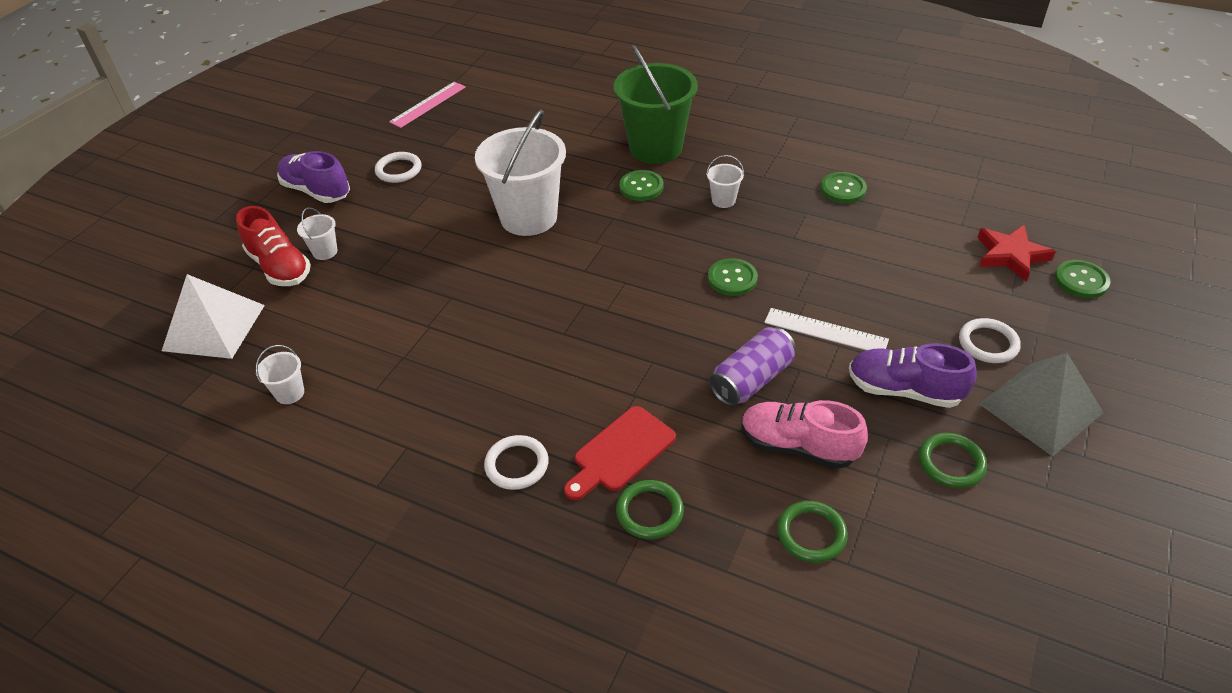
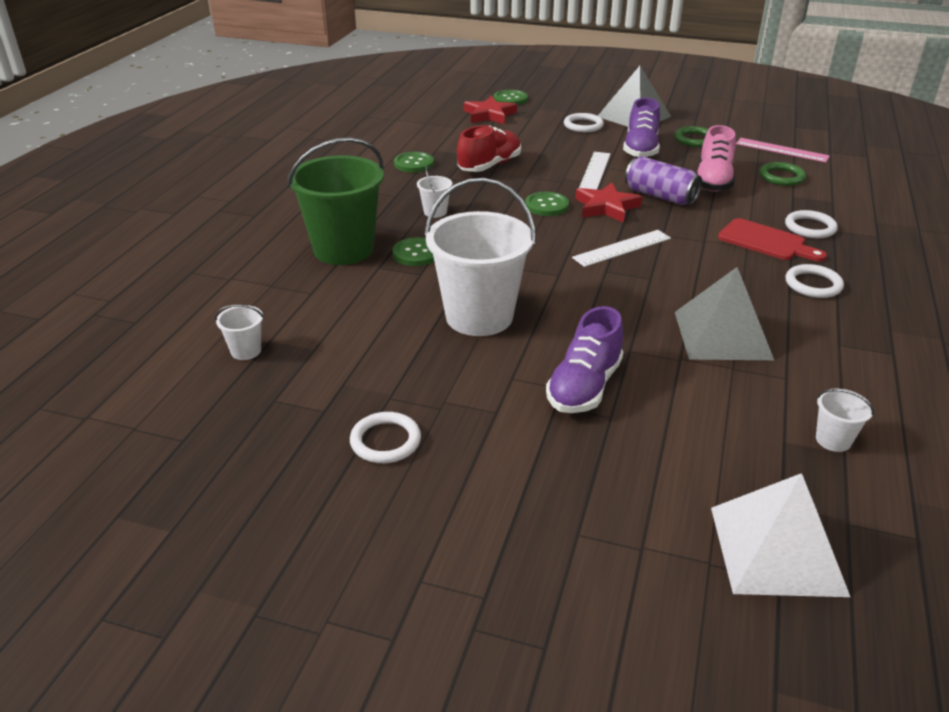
camera: 100 degrees left, 10 degrees down
red shoe [236,206,311,286] -> red shoe moved to [457,125,521,172]
purple shoe [277,151,350,203] -> purple shoe moved to [546,306,623,413]
white bucket [297,208,337,260] -> white bucket moved to [215,305,264,360]
pink ruler [389,82,466,128] -> pink ruler moved to [736,138,830,163]
green ring [616,480,684,539] -> white ring [785,210,838,238]
none -> white ruler [572,230,671,267]
none -> red star [576,182,642,223]
none -> grey pyramid [675,267,774,360]

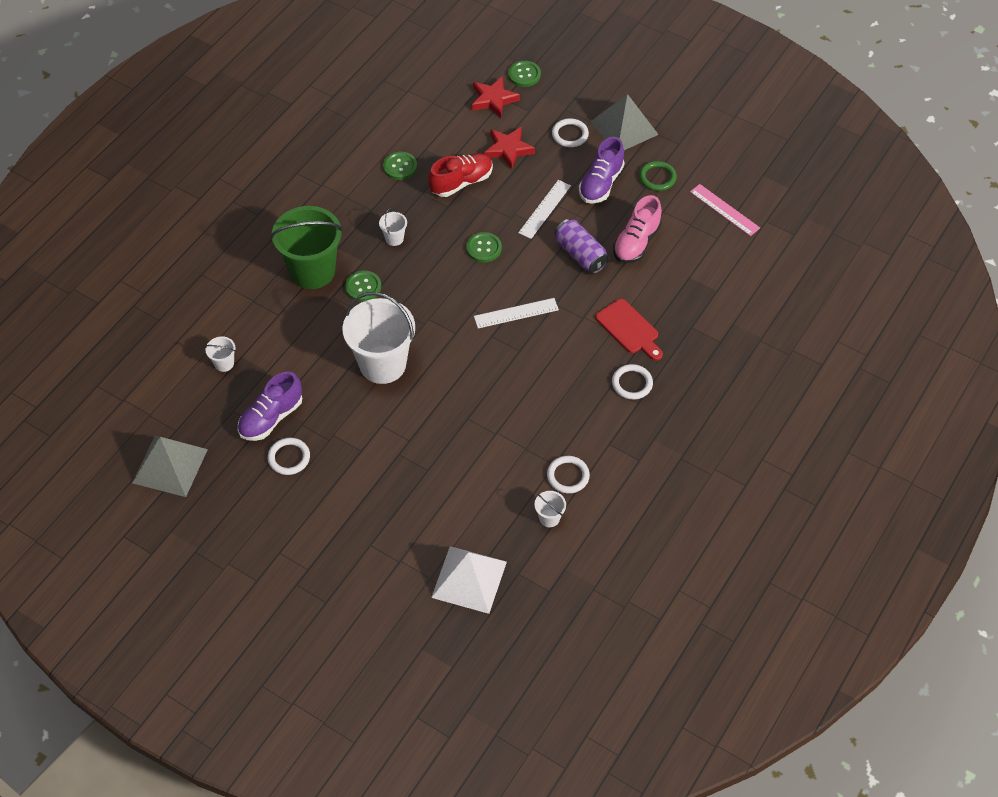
camera: 15 degrees right, 20 degrees up
purple shoe [546,306,623,413] -> purple shoe moved to [238,371,302,441]
red star [576,182,642,223] -> red star moved to [484,127,535,170]
grey pyramid [675,267,774,360] -> grey pyramid moved to [132,436,208,497]
green ring [759,162,806,186] -> none
white ring [785,210,838,238] -> white ring moved to [547,456,590,494]

